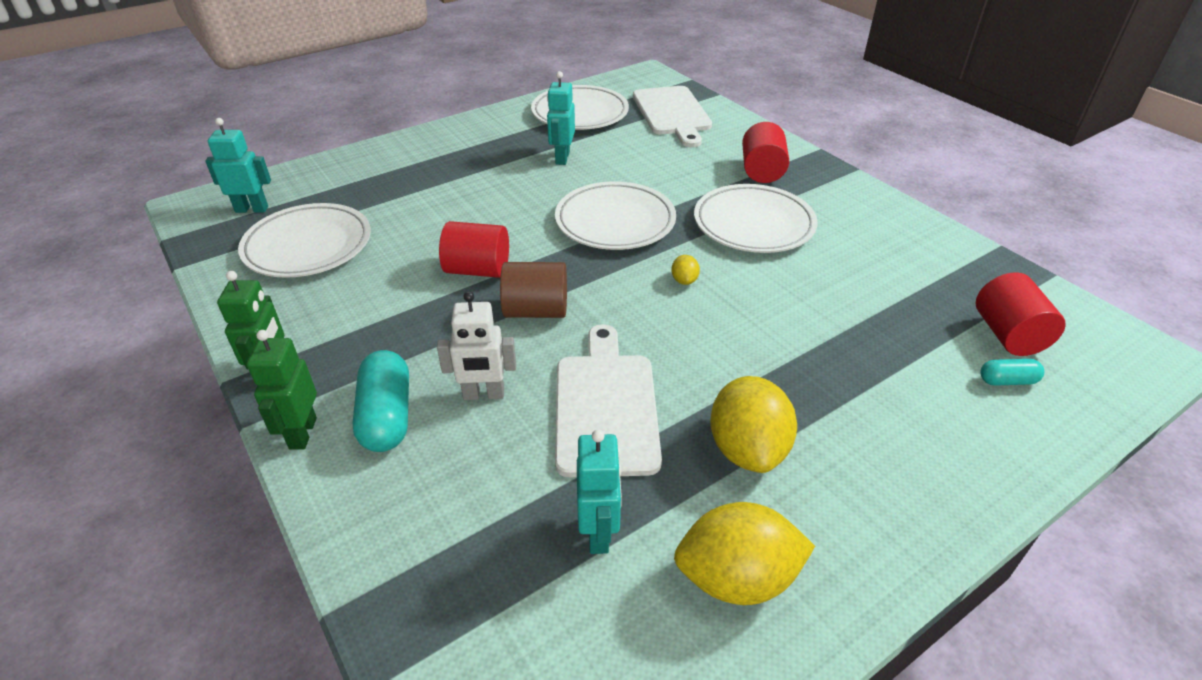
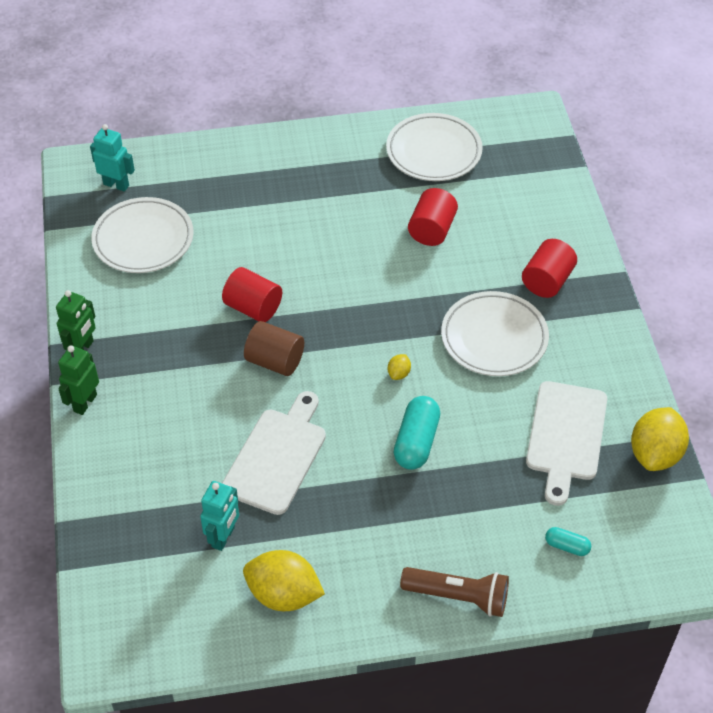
camera: 25 degrees right, 10 degrees up
turquoise capsule [353,350,409,452] -> turquoise capsule moved to [394,396,440,470]
white robot [437,291,516,400] -> none
turquoise robot [547,71,575,165] -> none
white plate [555,181,676,250] -> none
white cutting board [633,86,712,147] -> white cutting board moved to [526,381,607,506]
yellow lemon [710,376,797,473] -> yellow lemon moved to [631,407,689,471]
red cylinder [976,272,1066,356] -> red cylinder moved to [408,188,458,246]
none -> brown flashlight [400,567,509,617]

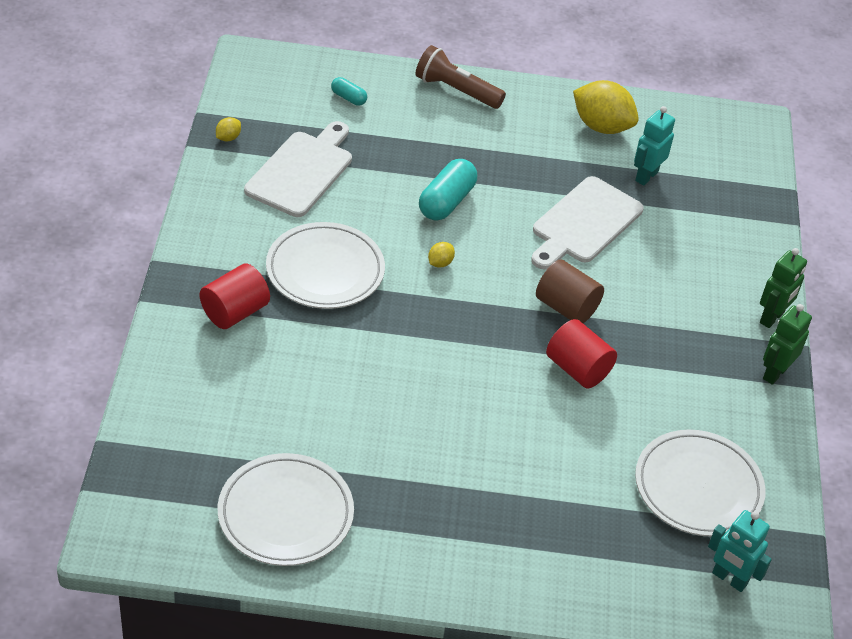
camera: 170 degrees left, 5 degrees down
red cylinder [408,188,458,246] -> none
yellow lemon [631,407,689,471] -> yellow lemon [216,117,241,142], size x0.44

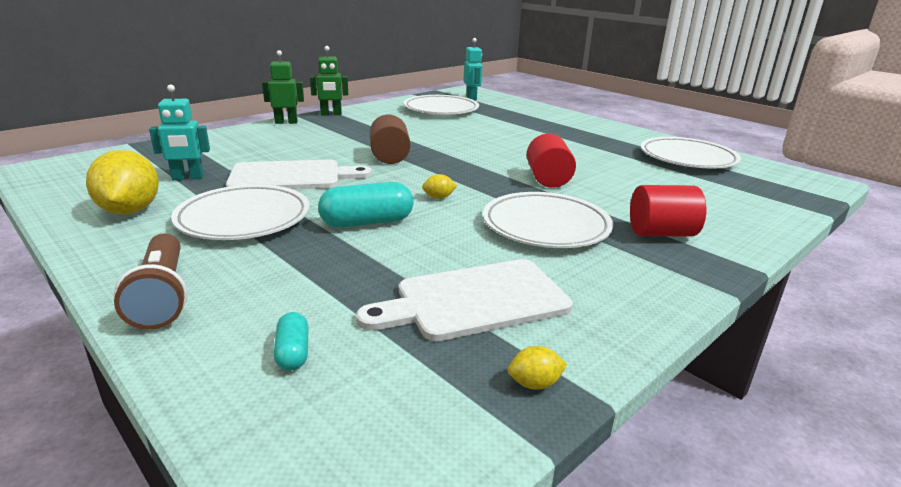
camera: 135 degrees left, 20 degrees down
red cylinder [546,319,617,389] -> red cylinder moved to [527,134,576,188]
none -> white plate [171,184,310,240]

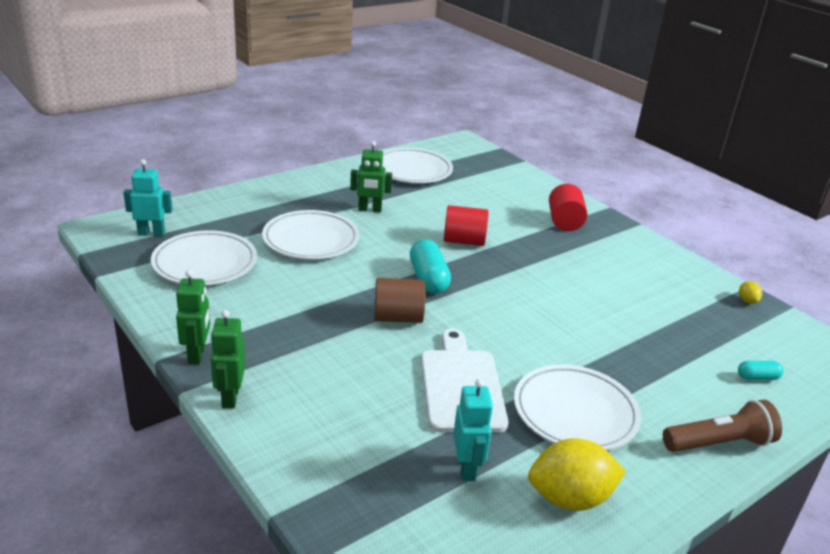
camera: 85 degrees left, 5 degrees up
turquoise capsule [318,182,414,228] -> turquoise capsule moved to [410,239,451,294]
white cutting board [356,259,573,341] -> none
yellow lemon [422,174,457,199] -> none
white plate [483,192,613,248] -> white plate moved to [262,210,360,259]
none -> green robot [350,141,392,212]

